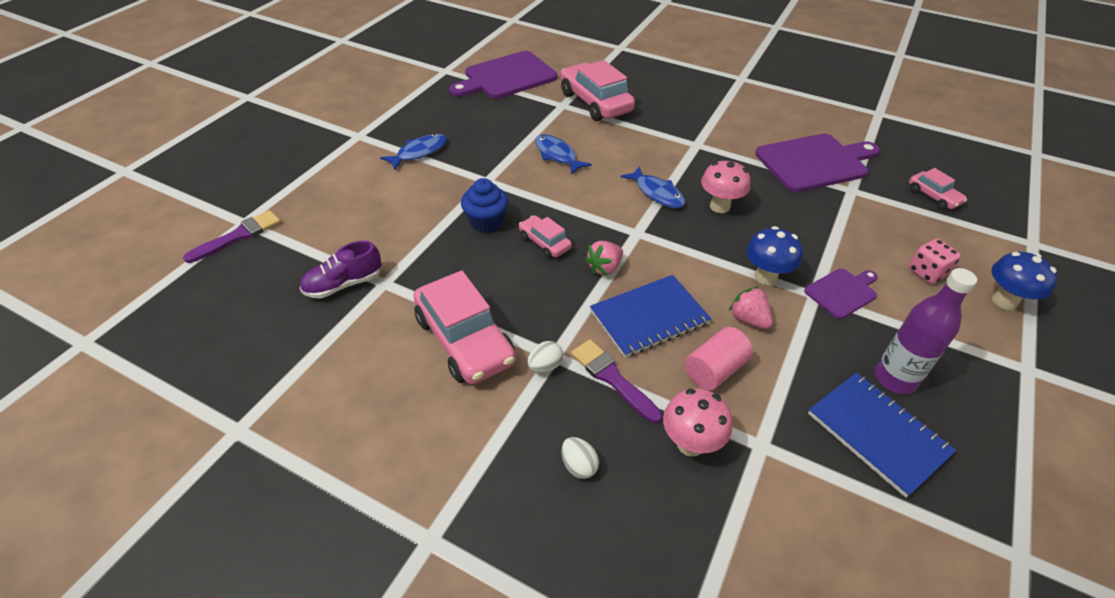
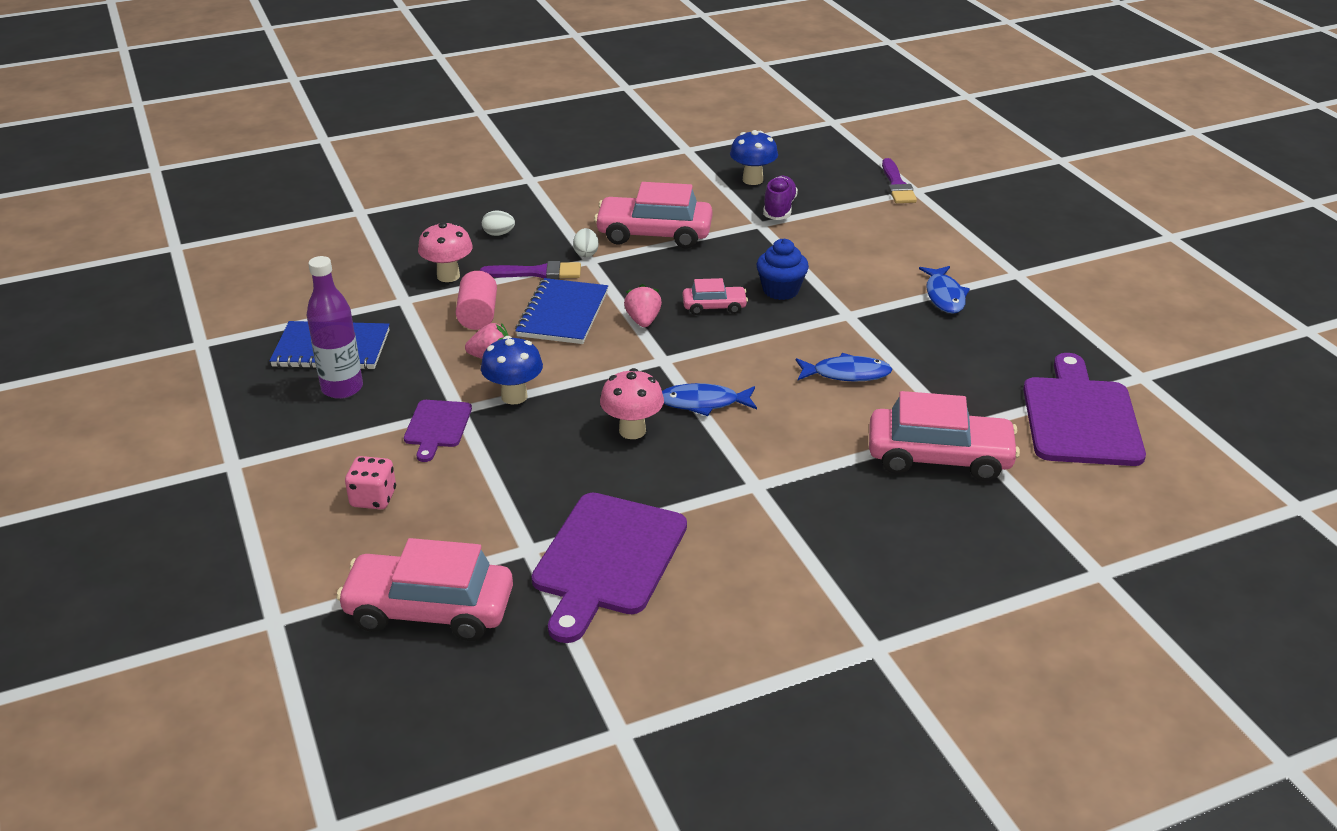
camera: 130 degrees right, 10 degrees down
pink car [909,168,967,210] -> pink car [336,538,513,641], size x1.94
blue mushroom [992,252,1057,310] -> blue mushroom moved to [730,130,778,185]

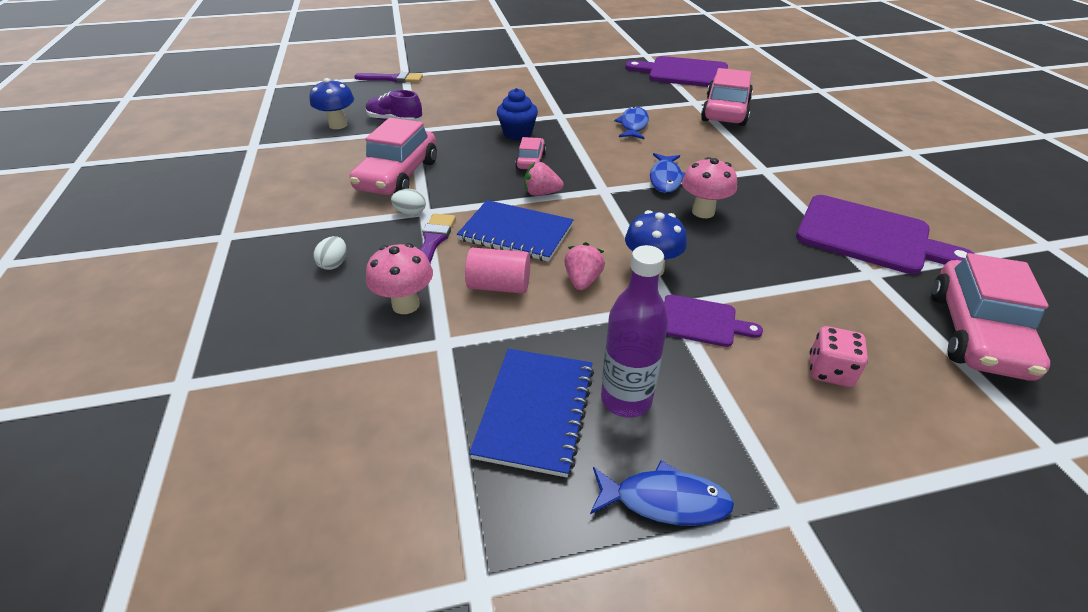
camera: 80 degrees left, 5 degrees up
blue fish [919,266,970,314] -> blue fish moved to [590,461,734,526]

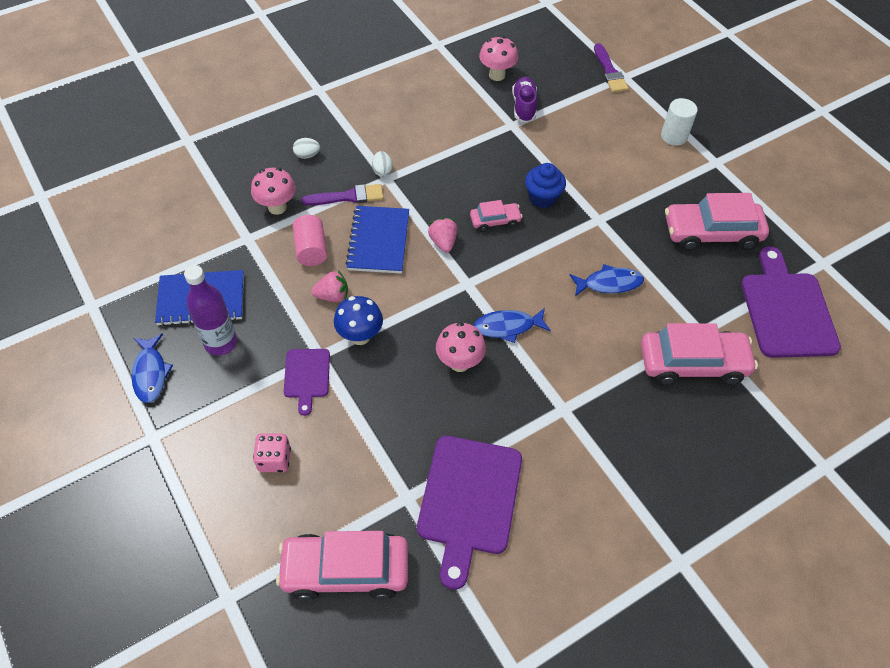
camera: 70 degrees right, 15 degrees up
blue mushroom [310,78,354,129] -> pink mushroom [479,36,518,81]
pink car [350,118,437,195] -> pink car moved to [665,193,769,251]
none -> white cylinder [661,98,698,146]

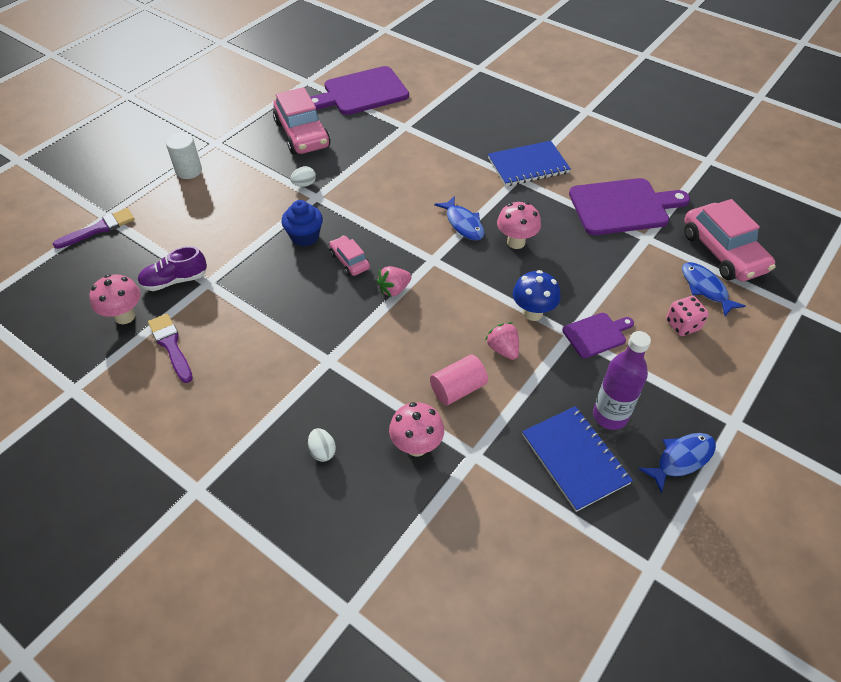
camera: 110 degrees left, 5 degrees down
purple brush [302,184,384,205] -> purple brush moved to [148,314,193,383]
blue notebook [345,206,409,274] -> blue notebook moved to [488,141,571,186]
white egg [372,151,393,177] -> white egg moved to [290,166,316,187]
blue fish [570,264,644,296] -> blue fish moved to [682,262,745,316]
pink car [641,323,758,385] -> none

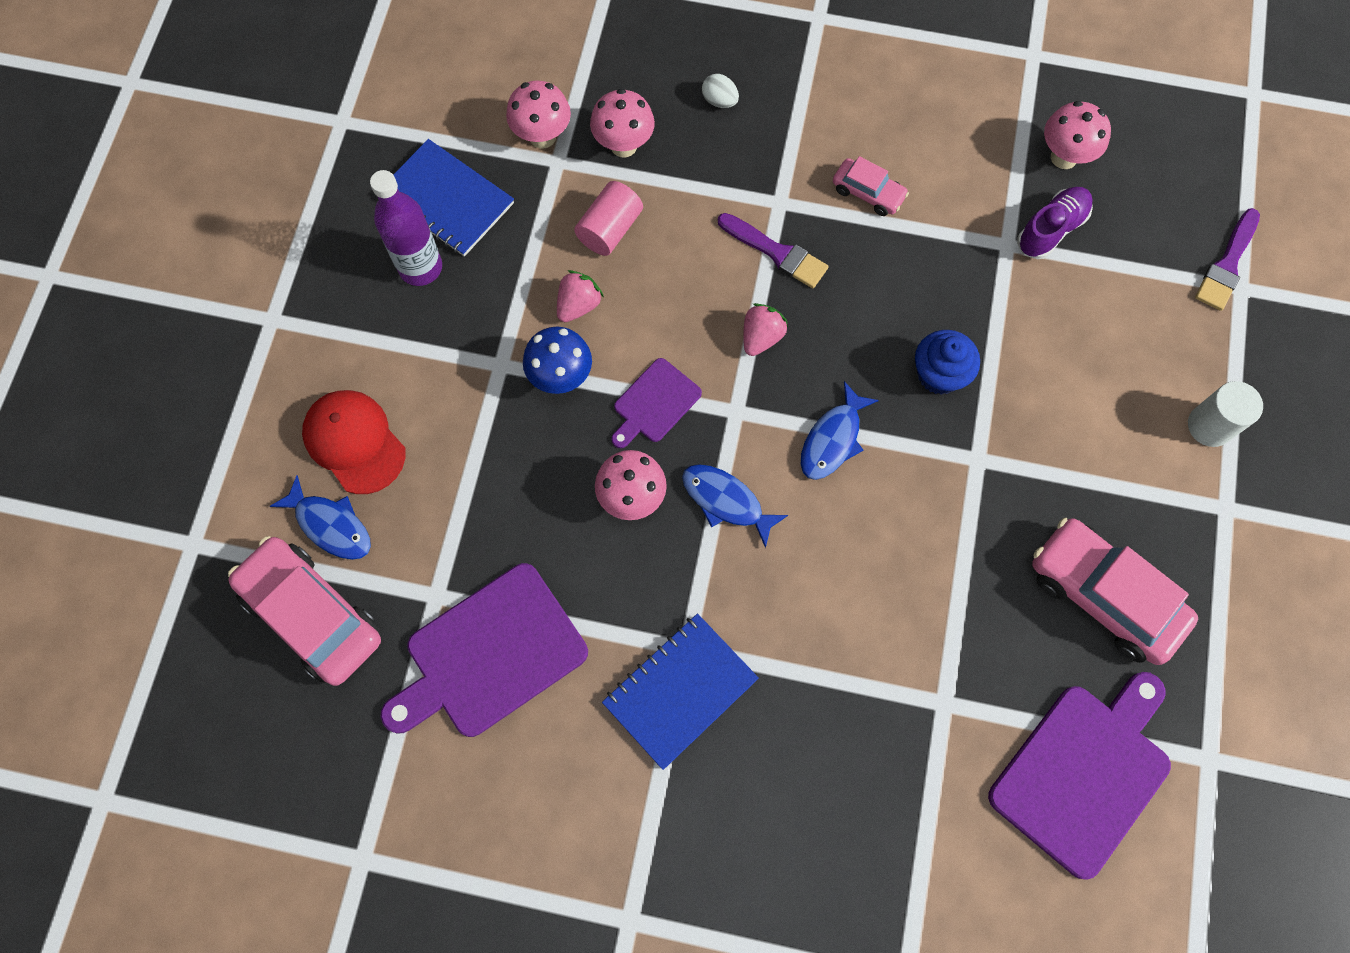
camera: 155 degrees right, 20 degrees up
purple brush [148,314,193,383] -> purple brush moved to [718,213,829,288]
white egg [290,166,316,187] -> none
pink car [329,236,370,276] -> pink car moved to [833,156,909,216]
pink strawberry [485,322,519,360] -> pink strawberry turned 90 degrees counterclockwise [557,270,604,322]
purple cutting board [562,313,634,358] -> purple cutting board moved to [611,358,702,448]
blue fish [639,433,716,494] -> blue fish moved to [801,381,879,480]
pink dice [666,296,709,336] -> red cap [302,390,405,494]
none -> pink mushroom [506,81,571,149]

